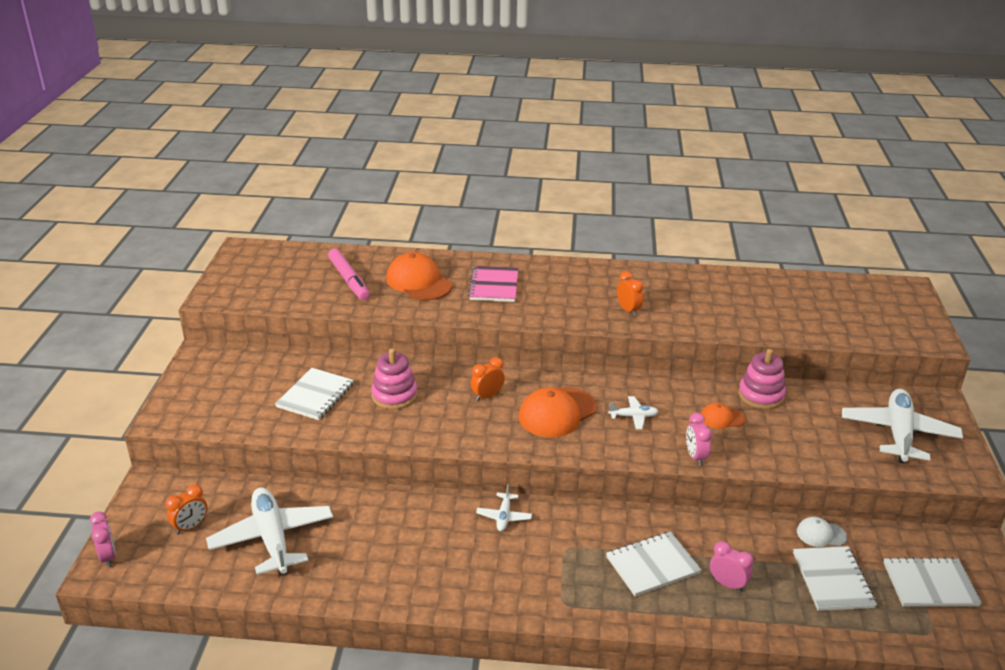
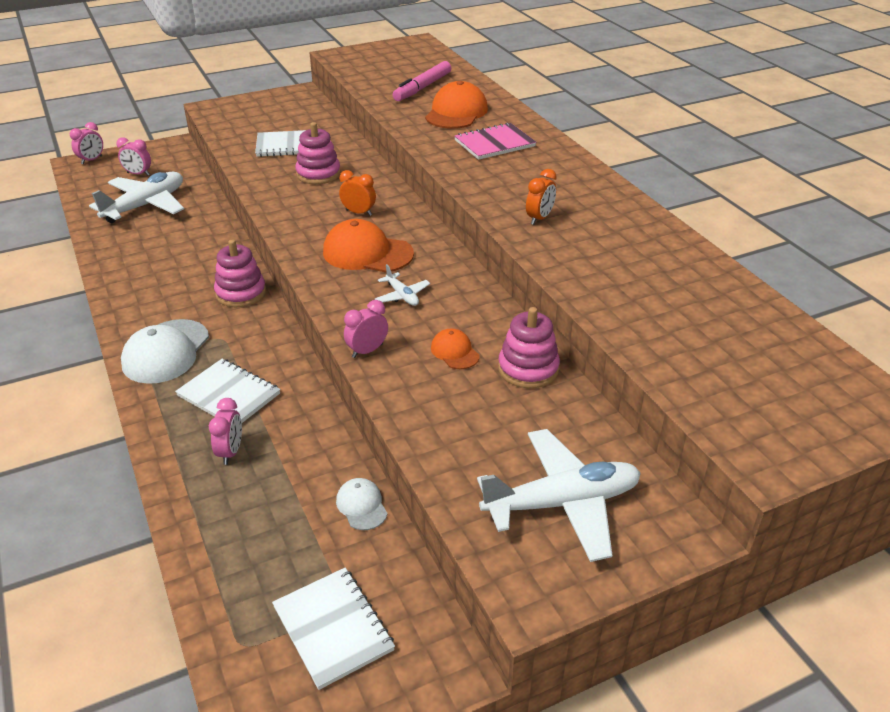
camera: 60 degrees right, 5 degrees up
orange clock [166,484,207,535] -> pink clock [116,137,151,175]
white plane [476,484,532,531] -> pink stacking toy [214,240,266,307]
white notebook [793,546,877,611] -> none
none -> white cap [121,319,209,384]

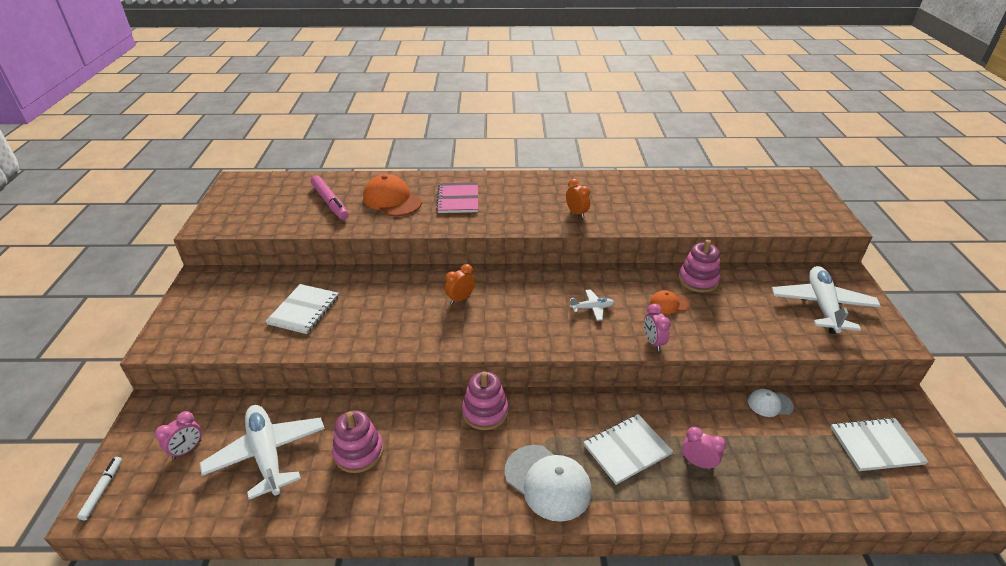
camera: 65 degrees left, 0 degrees up
pink clock [70,122,103,164] -> white marker [77,457,122,520]
pink stacking toy [295,122,341,184] -> pink stacking toy moved to [332,410,383,473]
orange cap [323,219,414,273] -> none

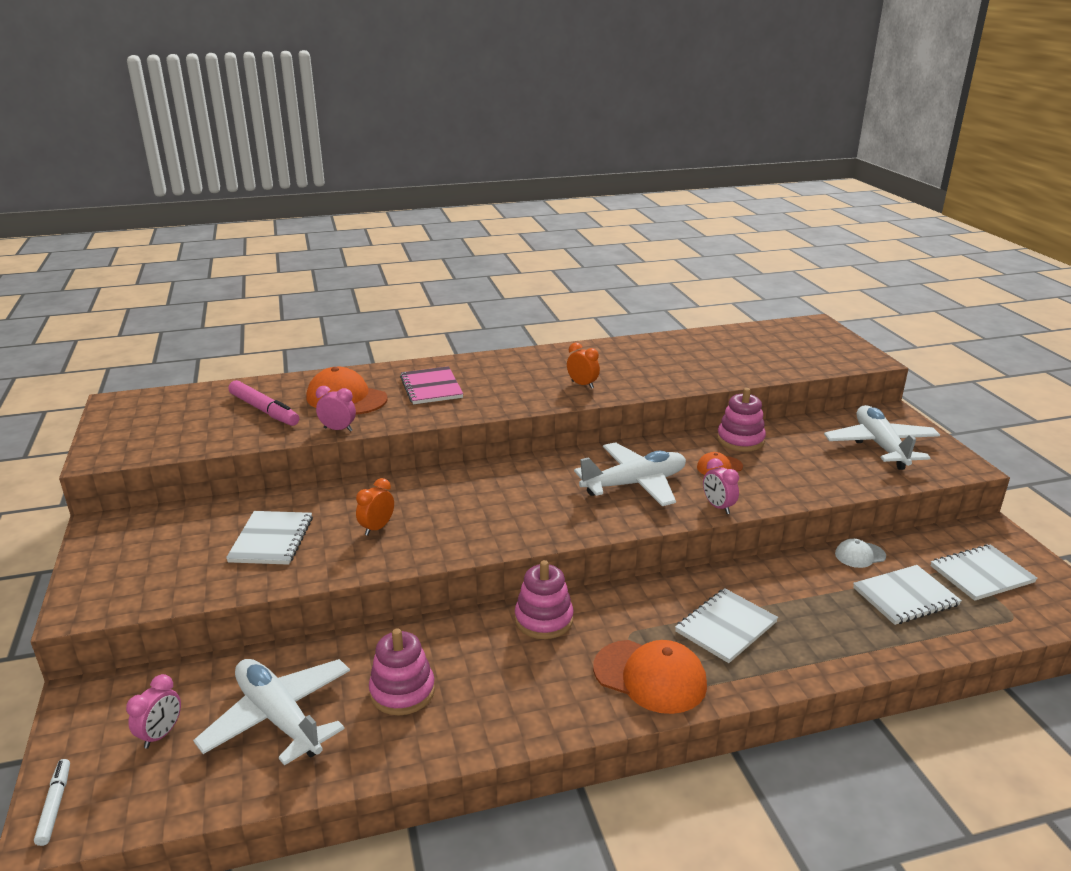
camera: 15 degrees left, 10 degrees down
orange clock [445,264,475,304] -> orange clock moved to [356,478,394,536]
white cap [504,445,592,522] -> orange cap [593,640,707,714]
white plane [570,289,614,321] -> white plane [574,442,686,506], size x2.17
pink clock [682,427,726,470] -> pink clock moved to [316,386,356,432]
none -> white notebook [853,565,962,625]

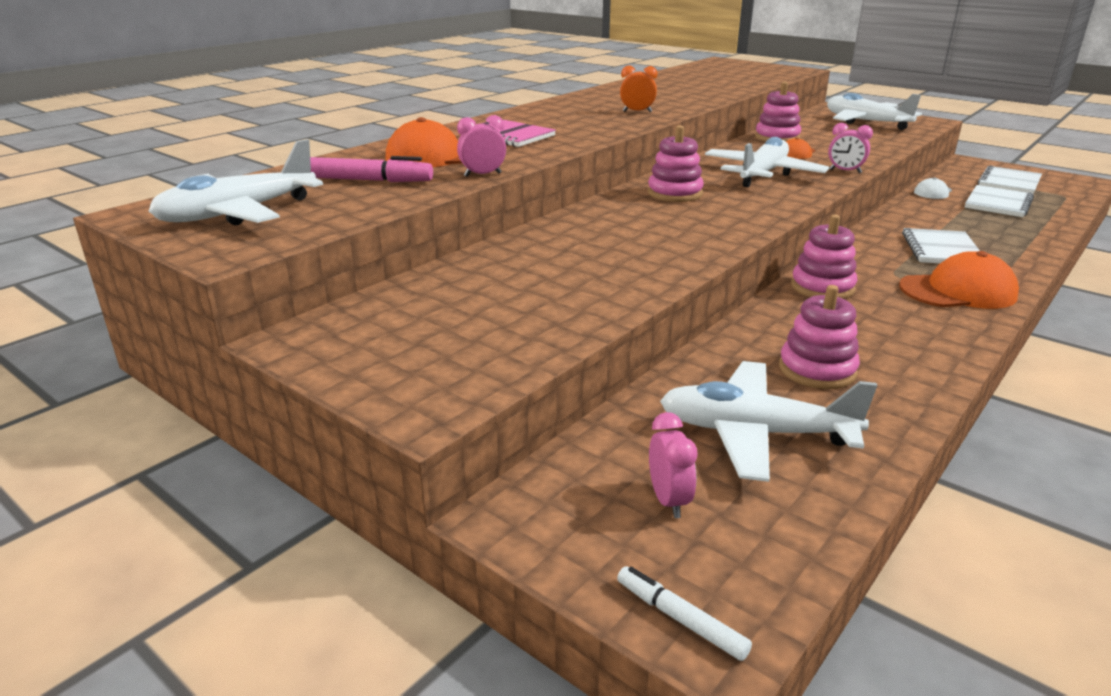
camera: 35 degrees left, 0 degrees up
white notebook [226,511,313,565] -> none
orange clock [356,478,394,536] -> none
none -> white plane [148,139,323,225]
none -> pink stacking toy [648,125,704,202]

